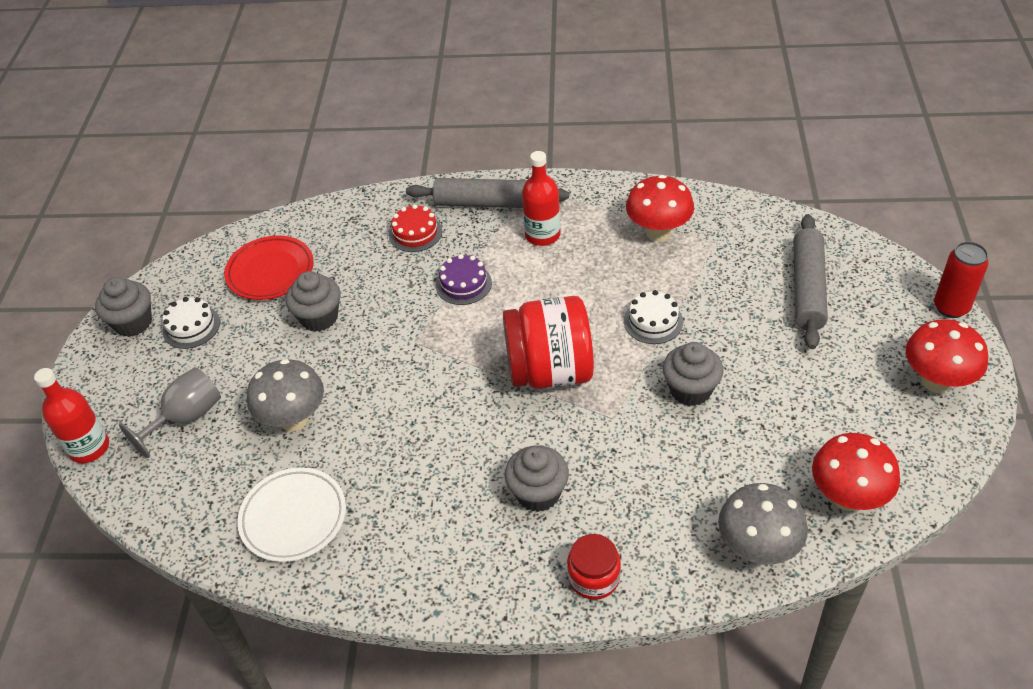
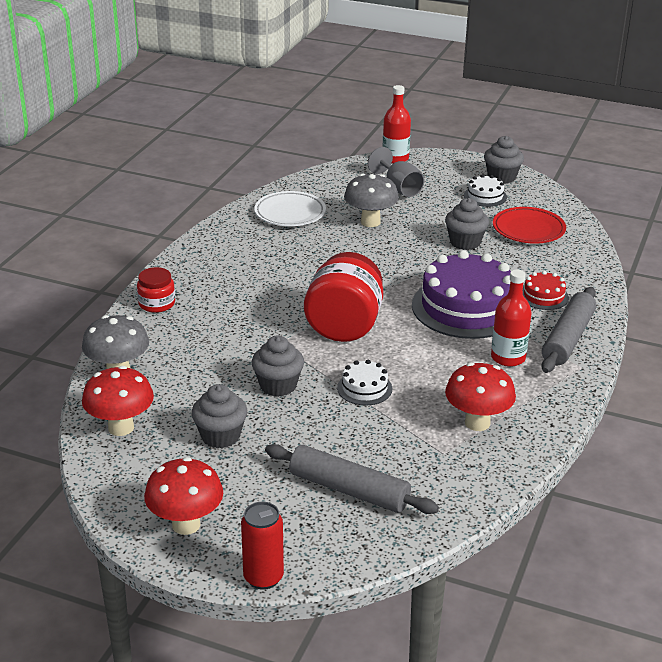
camera: 105 degrees right, 15 degrees down
purple cake [436,254,492,305] -> purple cake [412,250,511,339], size x2.19
grey cupcake [505,446,569,512] -> grey cupcake moved to [192,384,247,449]

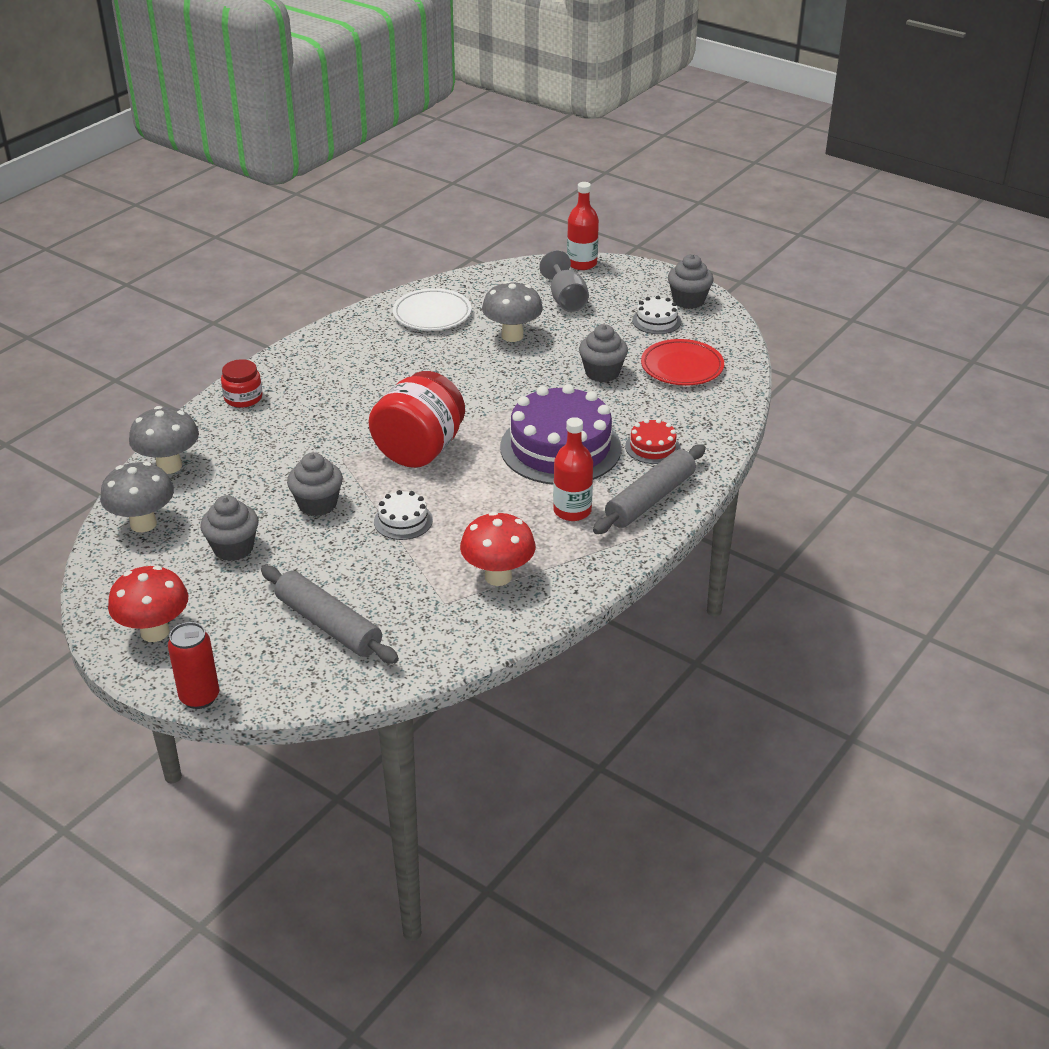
camera: 15 degrees right, 5 degrees up
red mushroom [82,366,154,436] -> grey mushroom [100,462,174,532]

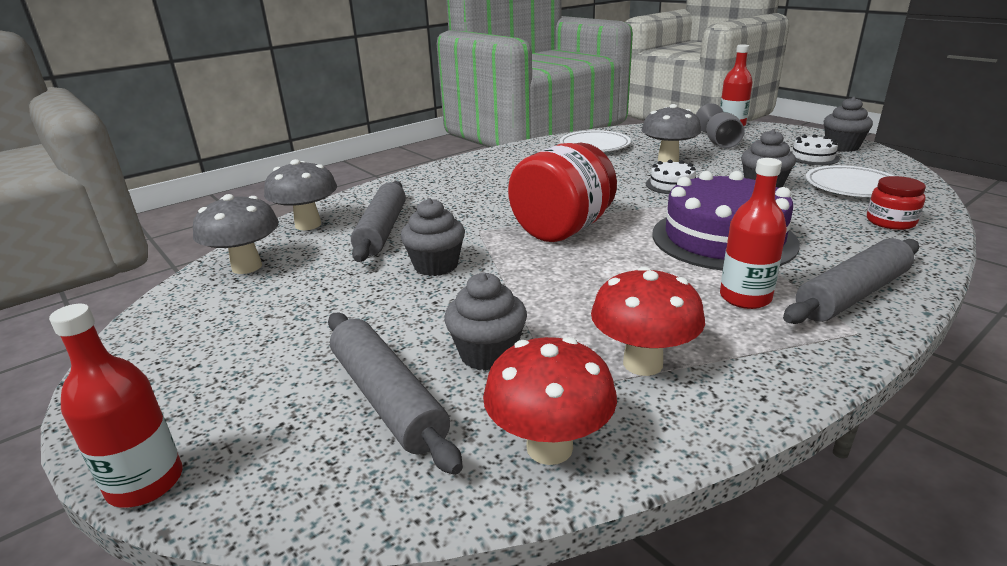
camera: 15 degrees right, 10 degrees down
red mushroom [108,566,188,642] -> red mushroom moved to [483,337,617,465]
red can [168,622,219,709] -> red bottle [49,304,182,508]
grey cupcake [200,495,259,561] -> grey cupcake moved to [444,272,527,371]
red jar [221,359,263,408] -> red jar moved to [867,176,926,230]
white cake [374,490,433,540] -> white cake moved to [646,160,696,194]
red cake [625,419,681,464] -> none
red plate [641,339,724,386] -> white plate [806,165,894,197]
none -> grey rolling pin [351,181,406,262]

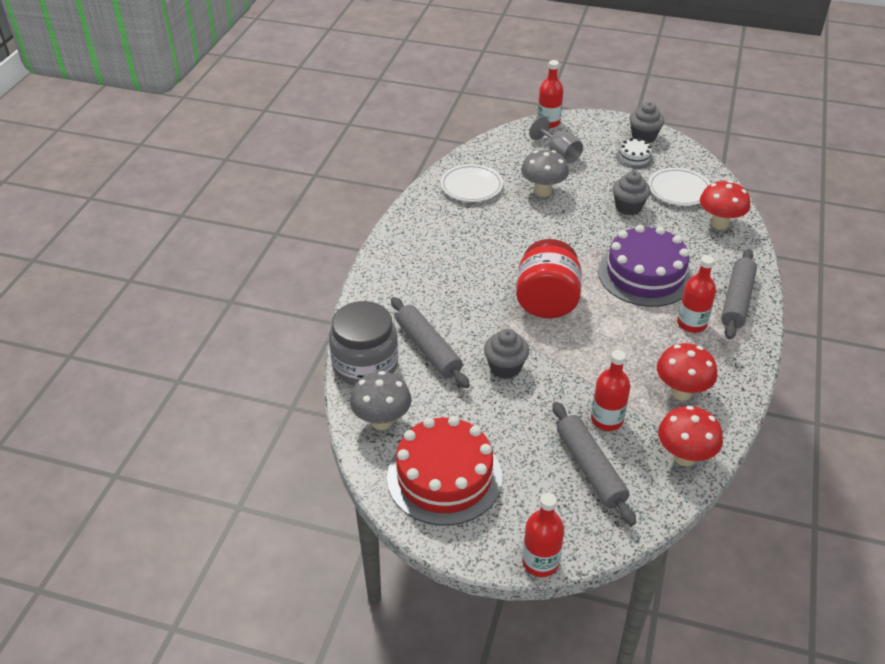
camera: 35 degrees left, 15 degrees up
grey mushroom [264,159,337,230] -> grey jar [329,301,398,385]
grey rolling pin [328,312,463,475] -> grey rolling pin turned 45 degrees clockwise [552,402,636,526]
grey cupcake [444,272,527,371] -> red bottle [591,350,631,431]
white cake [646,160,696,194] -> none
red jar [867,176,926,230] -> red mushroom [700,181,750,230]
none -> red cake [387,416,502,526]

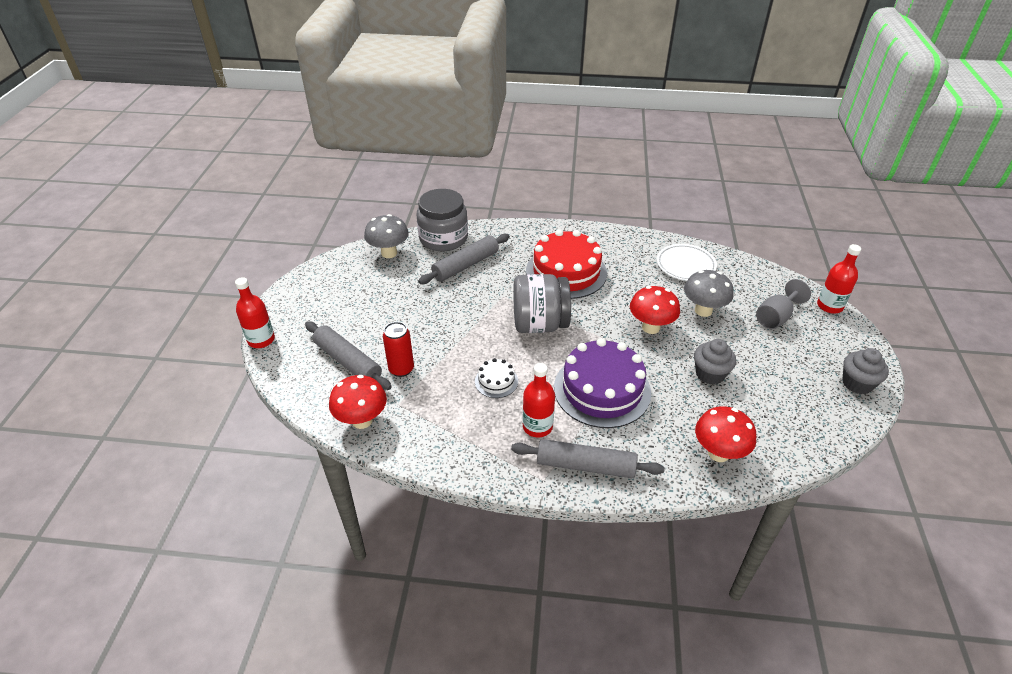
camera: 80 degrees right, 0 degrees up
red cake [387,416,502,526] -> red cake moved to [526,229,607,299]
grey cupcake [484,329,529,379] -> none
red jar [516,239,582,318] -> grey jar [513,274,571,333]
grey rolling pin [552,402,636,526] -> grey rolling pin turned 75 degrees clockwise [305,321,392,390]
red bottle [591,350,631,431] -> red can [383,322,414,377]
white cake [616,138,653,168] -> white cake moved to [475,358,518,398]
white plate [648,168,710,206] -> none
red mushroom [657,343,718,400] -> red mushroom moved to [630,286,680,334]

